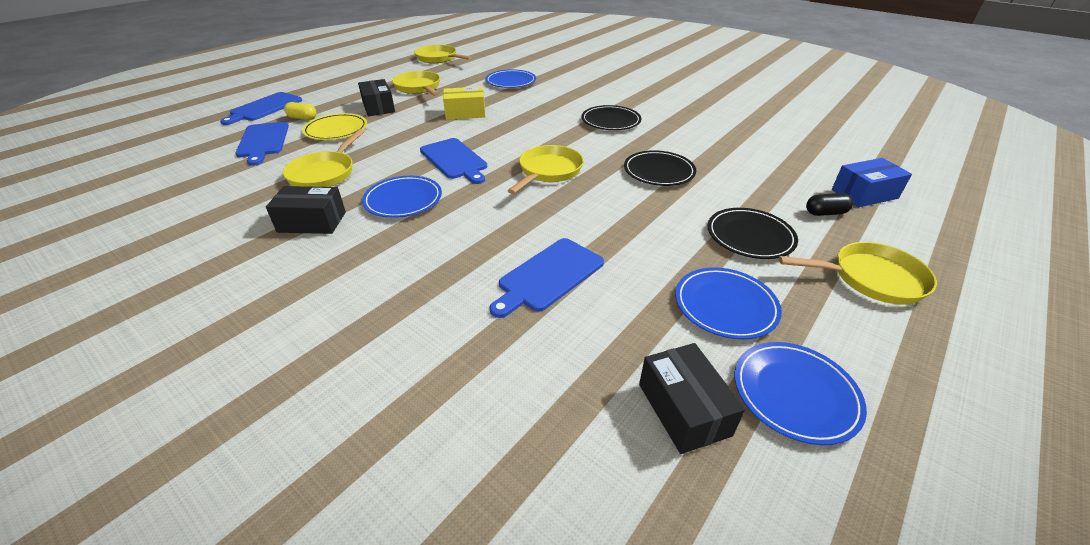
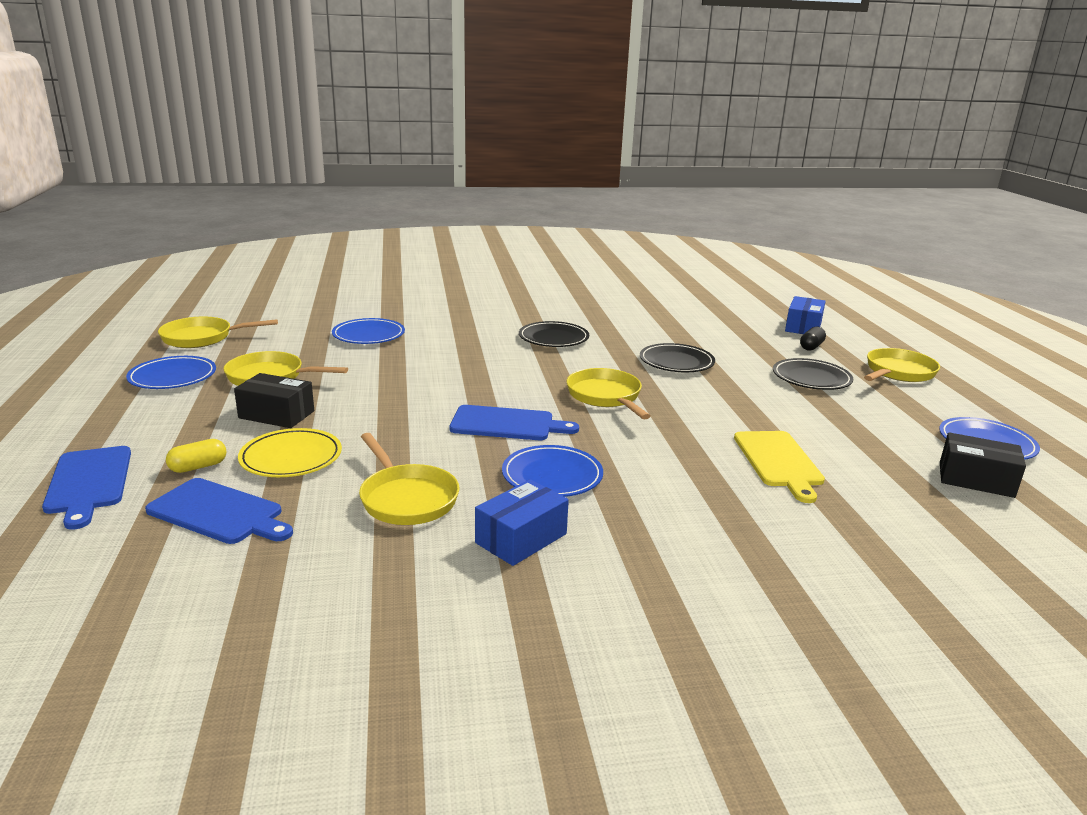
camera: 50 degrees left, 15 degrees down
black box [266,186,346,234] -> blue box [475,479,569,566]
yellow box [443,87,486,120] -> none
blue cutting board [489,238,604,318] -> yellow cutting board [734,431,825,503]
blue plate [675,267,782,339] -> blue plate moved to [126,356,216,389]

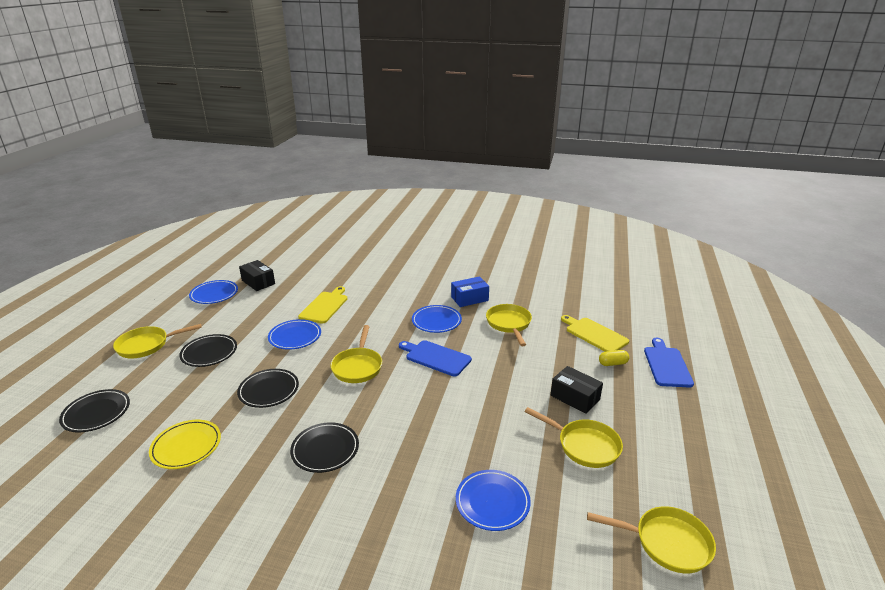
camera: 155 degrees left, 5 degrees up
blue plate [126,356,216,389] -> blue plate moved to [268,319,321,350]
blue cutting board [145,478,293,544] -> yellow cutting board [561,315,629,352]
yellow plate [238,428,342,477] -> yellow plate moved to [149,420,221,469]
blue box [785,296,826,334] -> black plate [59,389,130,433]
black capsule [800,326,826,351] -> none

